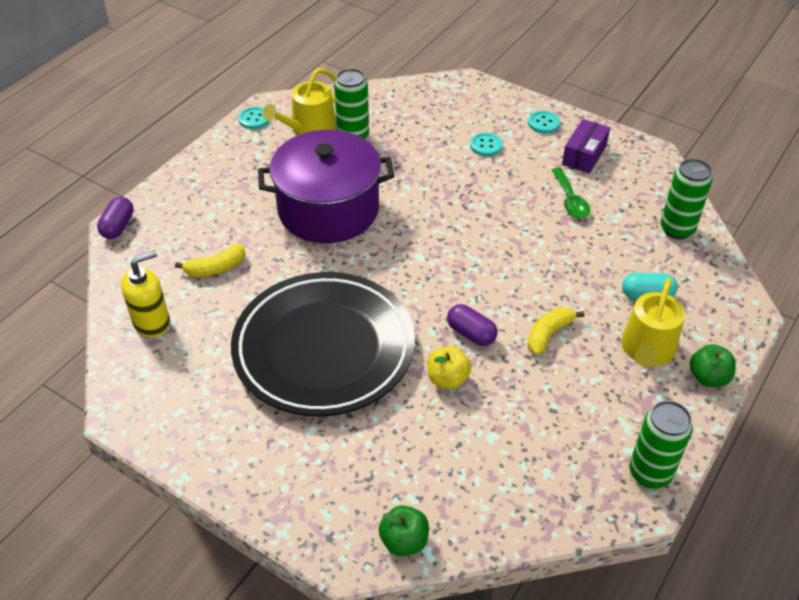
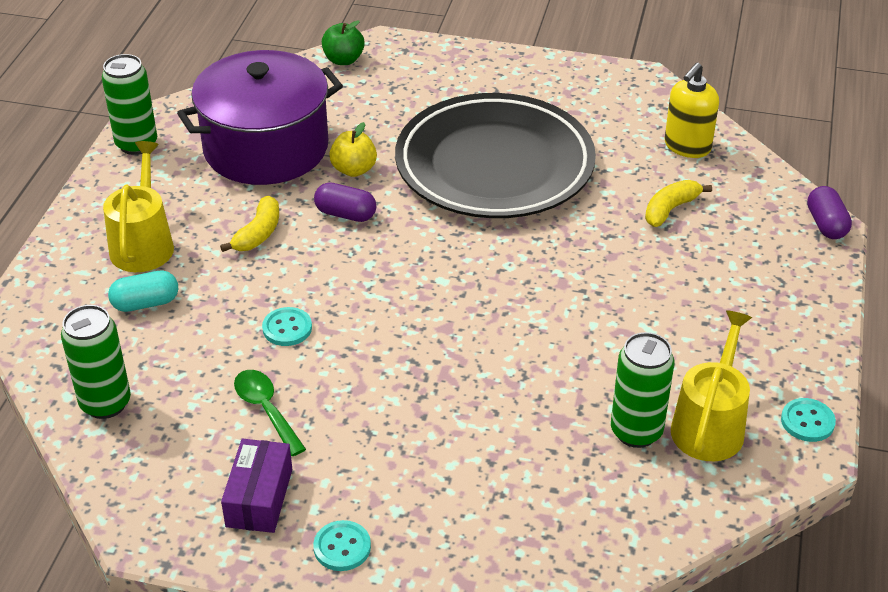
camera: 160 degrees right, 5 degrees down
purple pot [258,130,394,243] -> purple pot moved to [177,50,343,185]
turquoise button [470,132,503,156] -> turquoise button moved to [262,307,312,346]
green apple [690,344,736,387] -> none

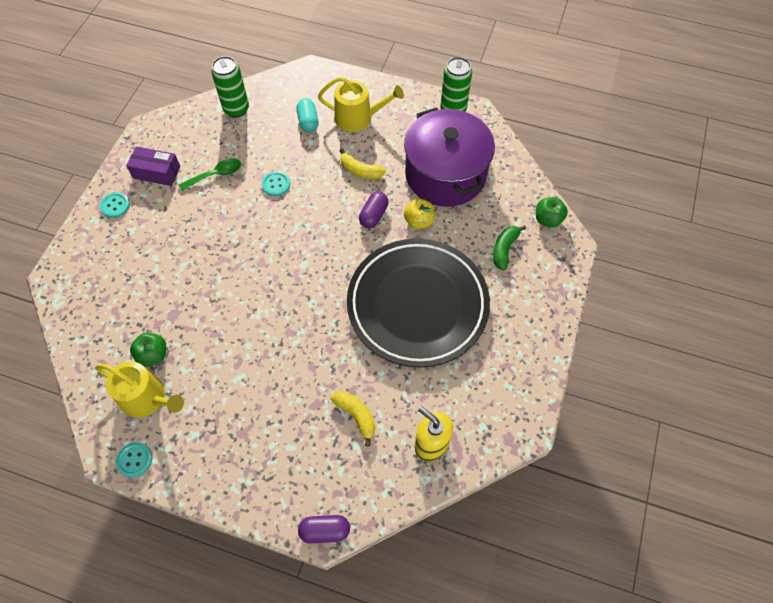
camera: 95 degrees right, 20 degrees up
green can [611,332,674,448] -> green apple [130,332,166,367]
none -> green banana [493,225,526,270]

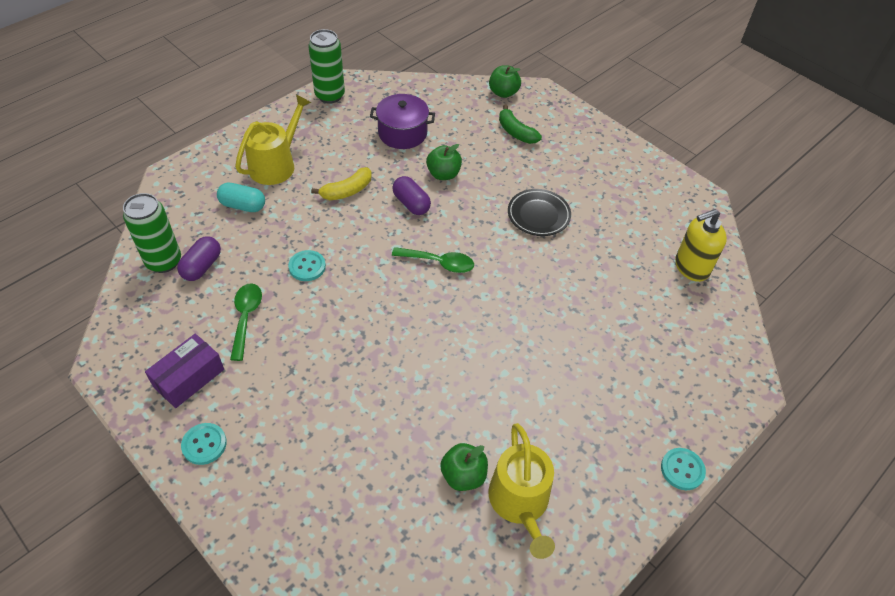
camera: 65 degrees left, 10 degrees down
yellow watering can [95,361,184,418] -> yellow watering can turned 120 degrees clockwise [489,423,555,559]
turquoise button [116,442,152,478] -> turquoise button moved to [661,448,706,490]
purple capsule [298,515,350,543] -> purple capsule moved to [177,236,221,281]
yellow banana [331,391,375,446] -> none
black plate [347,239,490,367] -> black plate [508,189,571,236], size x0.41
purple pot [404,107,495,207] -> purple pot [370,94,435,149], size x0.54
yellow apple [404,199,435,229] -> green apple [426,144,462,180]
none -> green spoon [392,247,474,273]

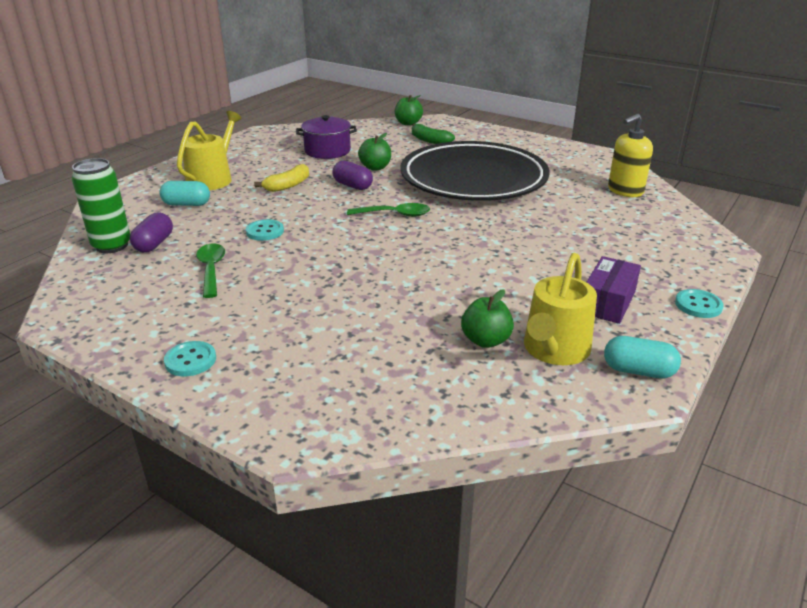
camera: 10 degrees left, 20 degrees down
purple box [145,334,224,408] -> purple box moved to [586,256,641,324]
green can [308,29,345,104] -> none
yellow watering can [489,423,555,559] -> yellow watering can turned 45 degrees clockwise [524,253,597,365]
black plate [508,189,571,236] -> black plate [400,141,549,201], size x2.45
none -> turquoise capsule [604,336,681,378]

